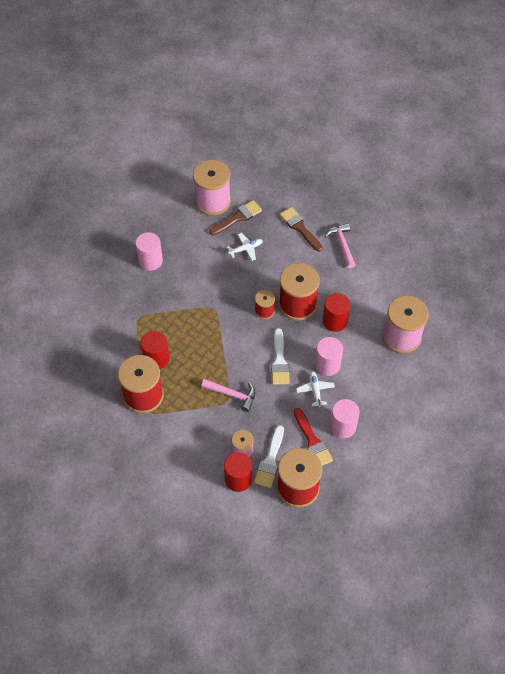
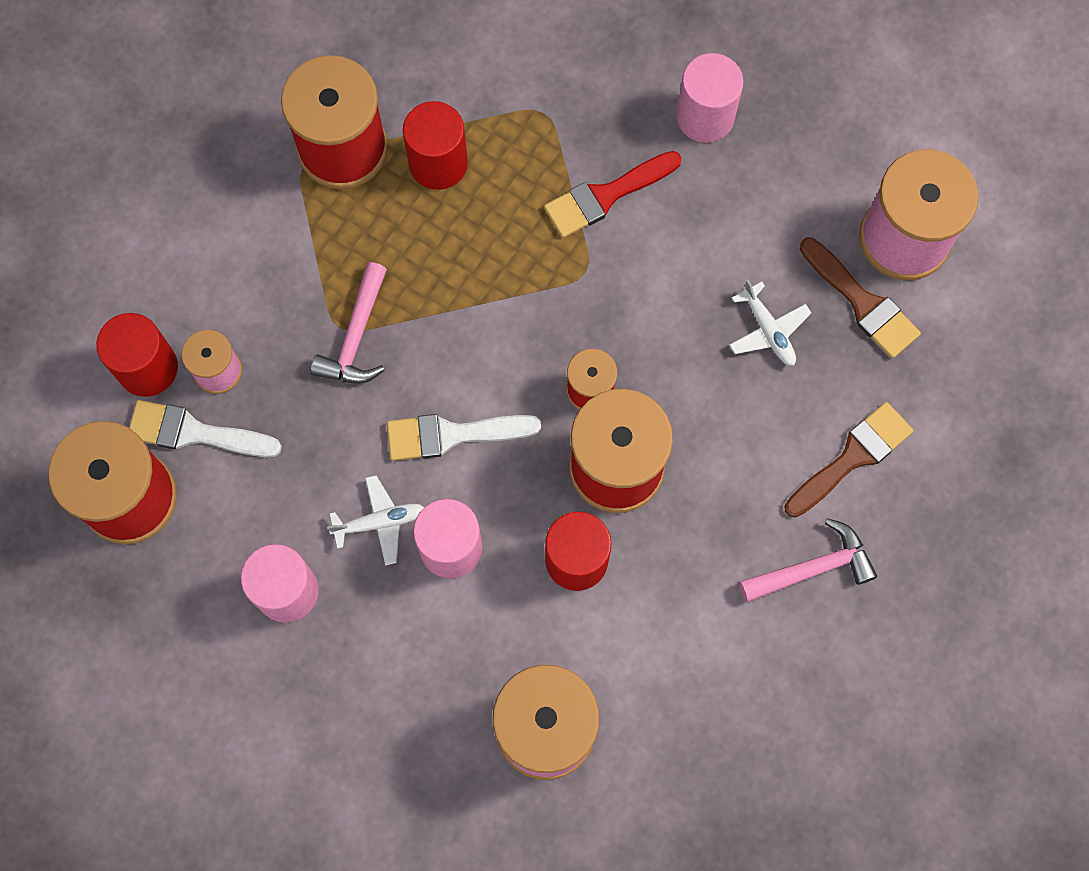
camera: 85 degrees right, 15 degrees up
red brush [294,408,333,466] -> red brush moved to [544,151,682,238]

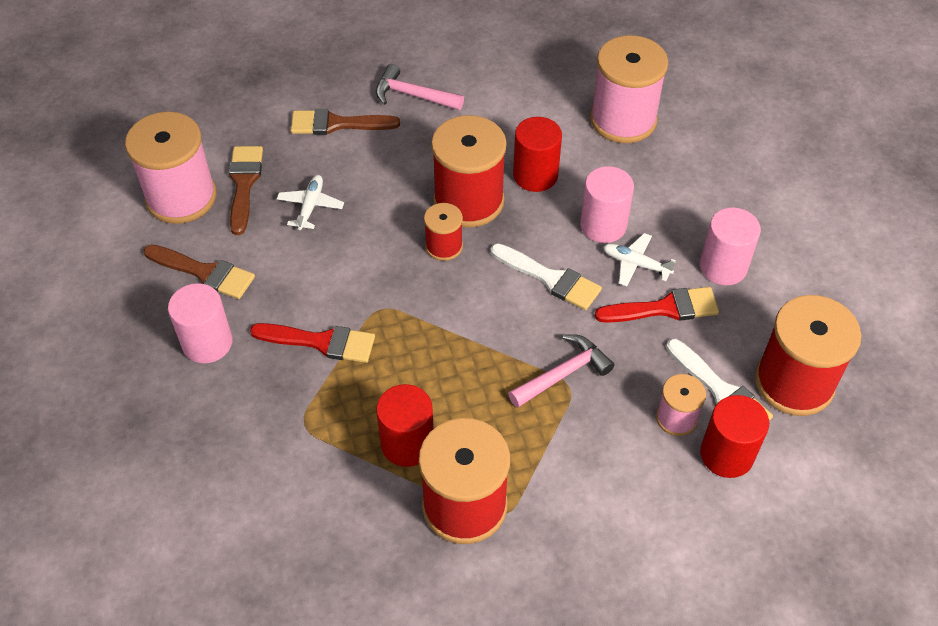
camera: 140 degrees left, 20 degrees down
none -> brown brush [144,245,255,299]
none -> red brush [595,287,719,323]

